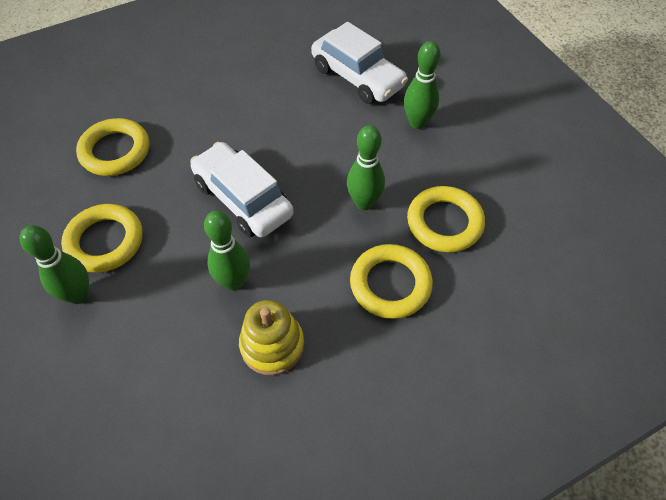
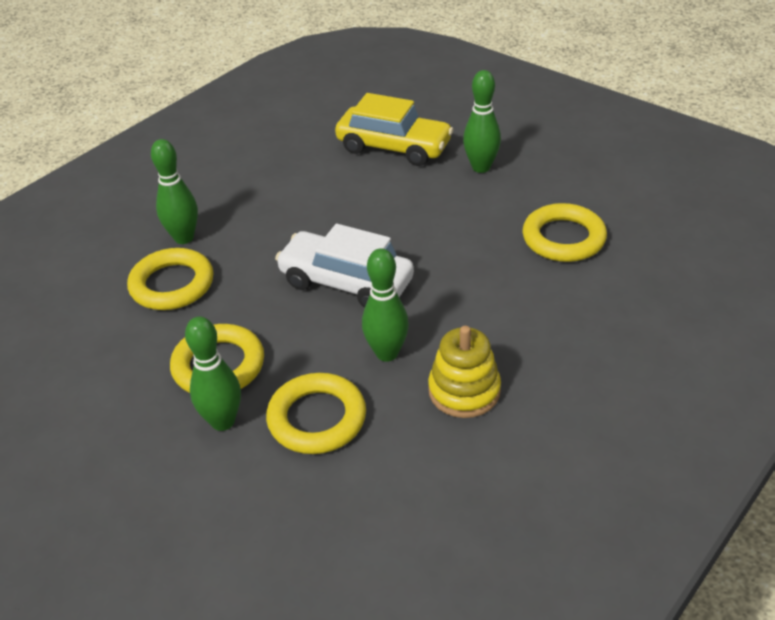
camera: 20 degrees left, 15 degrees down
white car [311,22,408,104] -> yellow car [335,93,454,166]
green bowling pin [347,125,385,210] -> green bowling pin moved to [151,139,198,244]
yellow ring [350,244,433,319] -> yellow ring moved to [266,373,366,454]

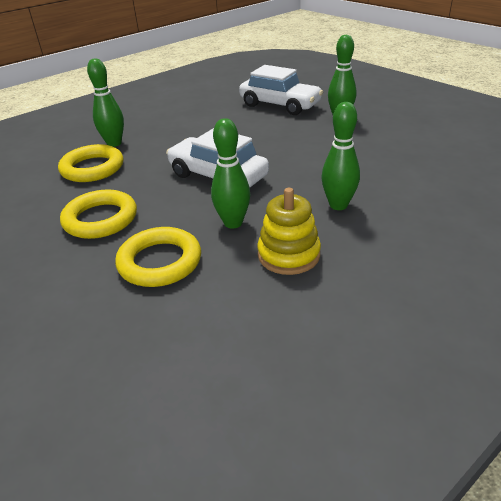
camera: 10 degrees right, 5 degrees down
green bowling pin [185,316,241,431] -> green bowling pin moved to [322,102,360,210]
yellow car [335,93,454,166] -> white car [239,65,323,115]
yellow ring [522,203,607,262] -> none

